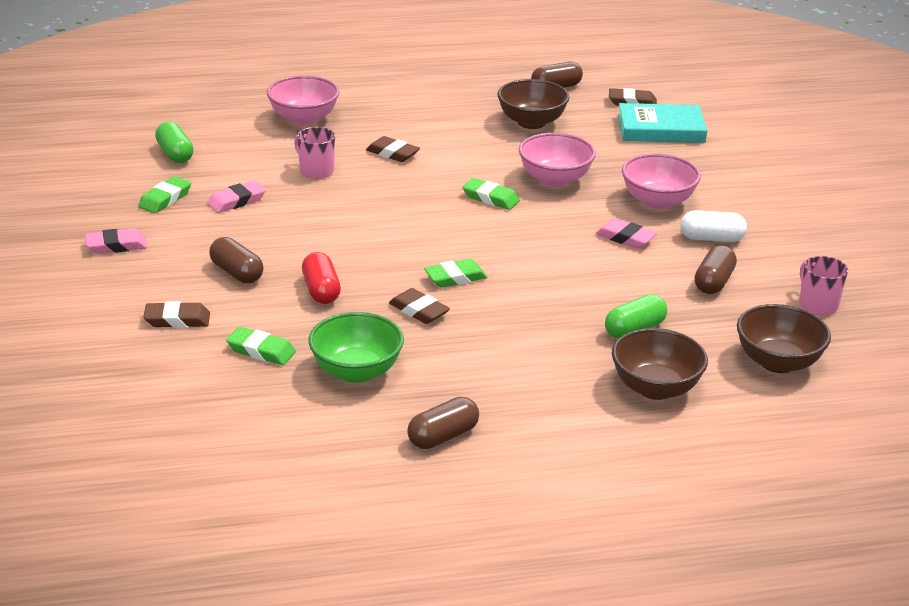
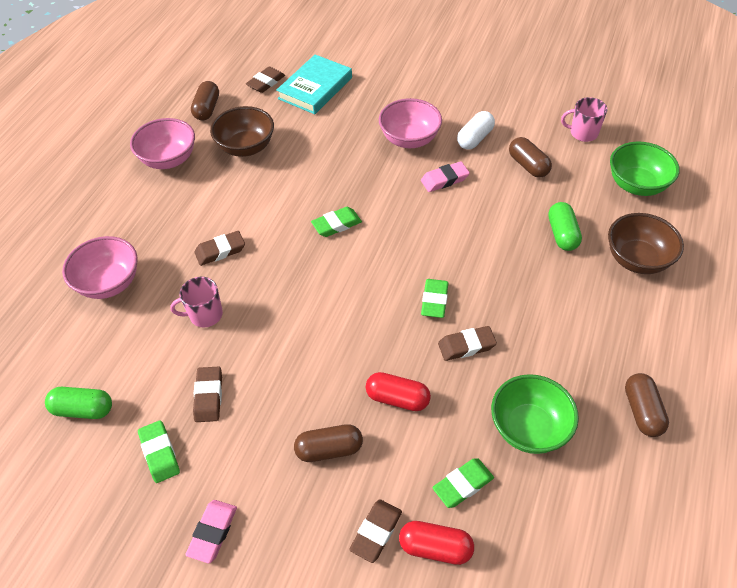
camera: 55 degrees left, 20 degrees up
pink eraser [207,180,266,213] -> brown eraser [193,366,222,422]
pink bowl [519,133,596,187] -> pink bowl moved to [130,118,195,169]
brown bowl [737,304,831,373] -> green bowl [610,142,680,196]
none -> red capsule [399,521,474,565]

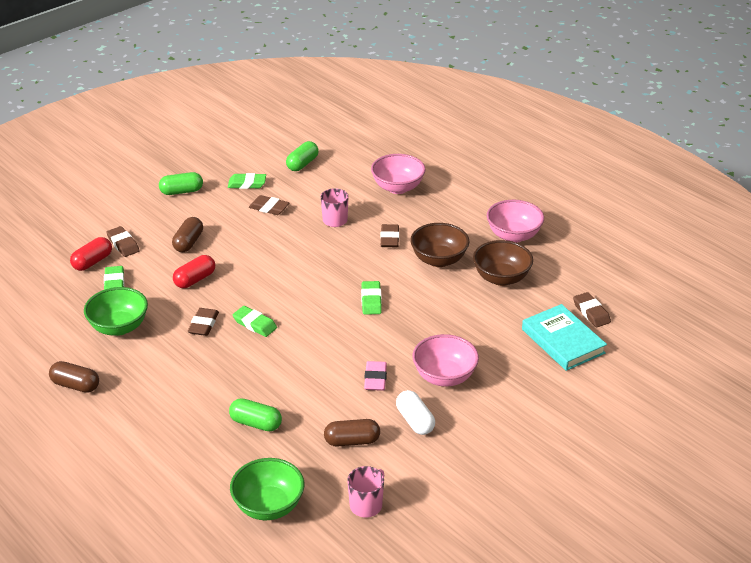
camera: 115 degrees right, 15 degrees down
pink eraser [185,500,237,563] -> green capsule [159,172,203,195]
brown capsule [191,81,219,121] -> none
brown bowl [608,213,684,274] -> brown bowl moved to [410,223,469,267]

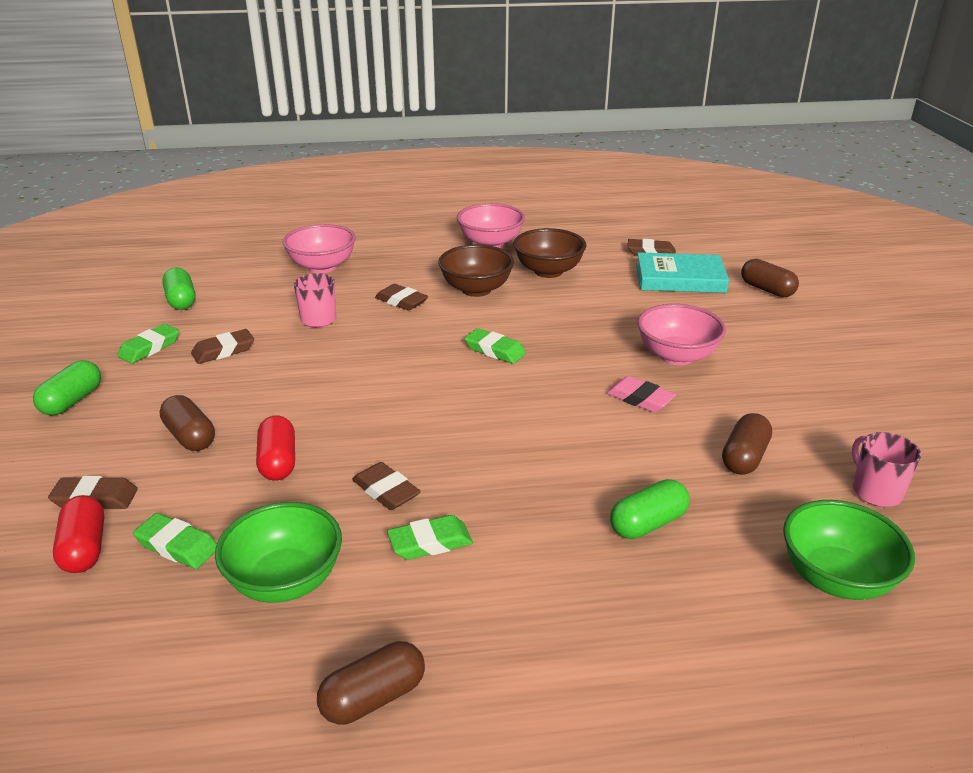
camera: 55 degrees left, 5 degrees down
green eraser [233,306,277,337] -> green eraser moved to [387,515,473,560]
white capsule [396,390,435,435] -> none
none -> brown capsule [741,259,799,297]

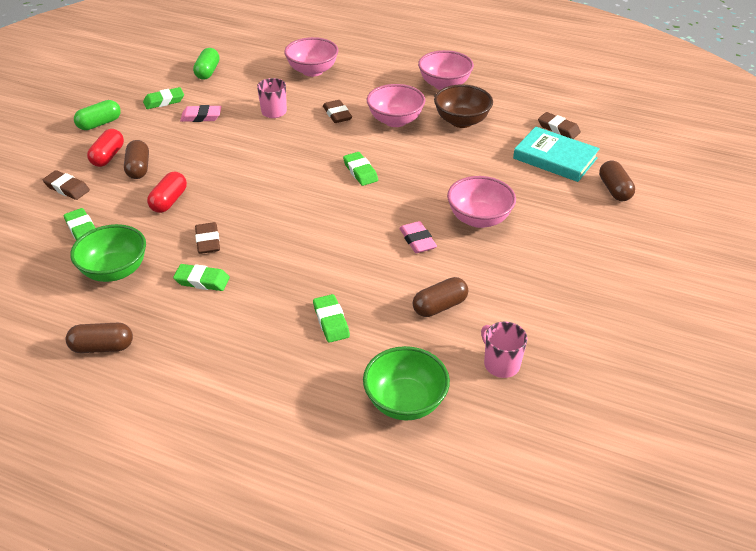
camera: 30 degrees right, 10 degrees up
red capsule [53,495,104,573] -> red capsule moved to [87,129,124,167]
brown eraser [191,329,254,364] -> pink eraser [180,105,222,122]
brown bowl [438,245,514,297] -> pink bowl [367,84,425,127]
green capsule [610,479,689,539] -> green eraser [313,294,350,343]
pink mug [852,432,921,507] -> pink mug turned 45 degrees counterclockwise [481,322,527,378]

